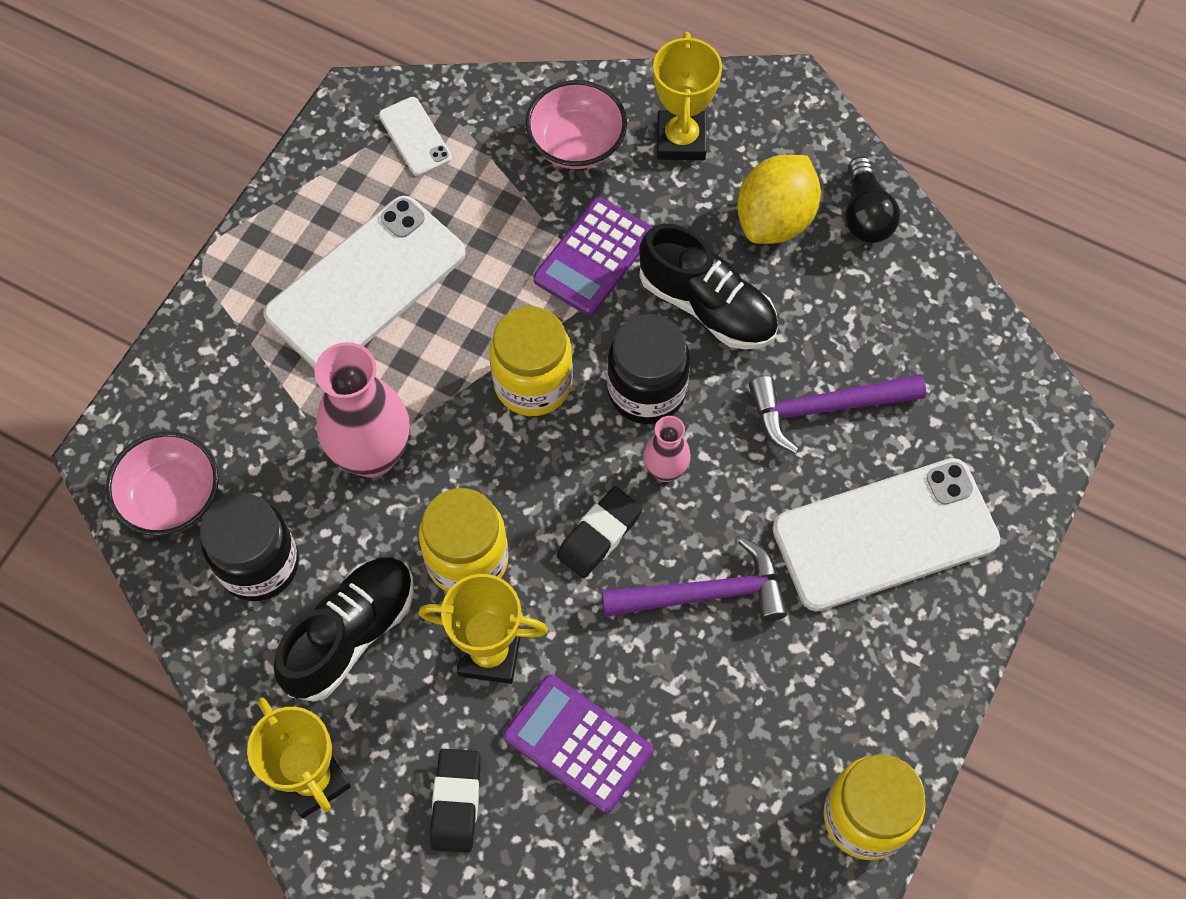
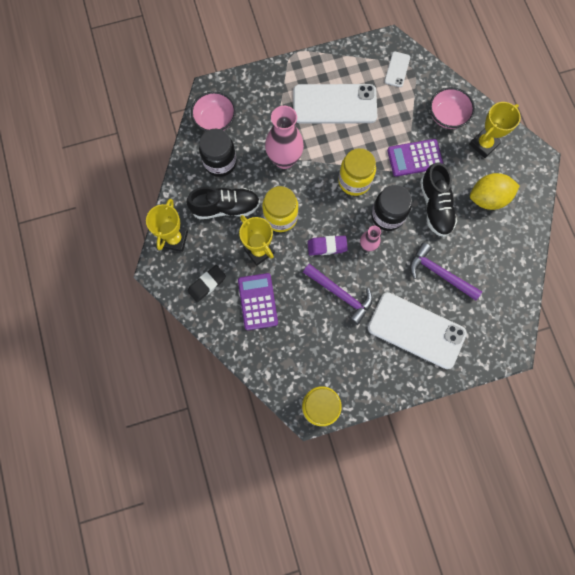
camera: 45 degrees right, 10 degrees up
black eraser [557,487,642,578] -> purple eraser [308,236,348,255]
black light bulb [846,156,900,243] -> none

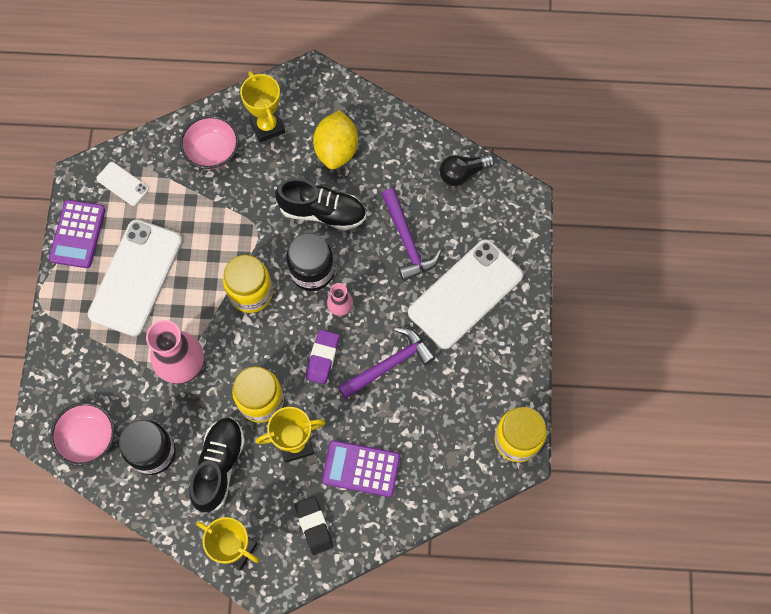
camera: 70 degrees left, 5 degrees down
purple calculator [387,139,443,176] -> purple calculator moved to [49,200,106,268]
purple hammer [410,242,482,301] -> purple hammer turned 75 degrees counterclockwise [382,188,441,281]
none -> black light bulb [440,154,495,186]

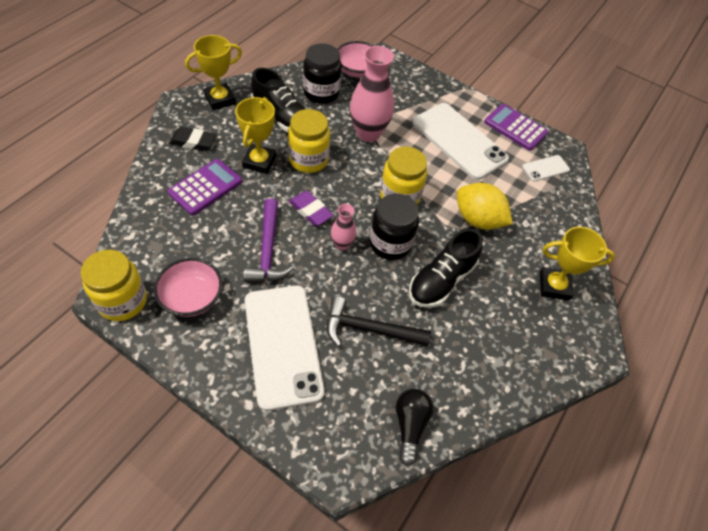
camera: 115 degrees right, 15 degrees down
pink bowl [180,115,239,169] -> pink bowl moved to [153,258,222,317]
yellow lemon [313,110,358,170] -> yellow lemon moved to [457,183,512,230]
purple hammer [382,188,441,281] -> black hammer [327,296,431,347]

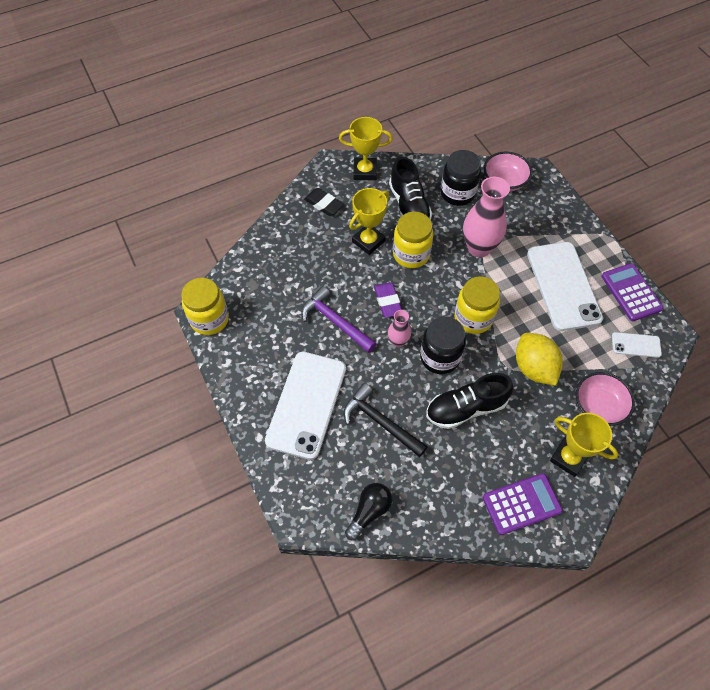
camera: 35 degrees right, 5 degrees up
pink bowl [153,258,222,317] -> pink bowl moved to [576,372,635,426]
purple calculator [168,159,242,215] -> purple calculator moved to [483,473,563,535]
purple hammer [244,198,294,282] -> purple hammer turned 105 degrees clockwise [301,286,377,353]

